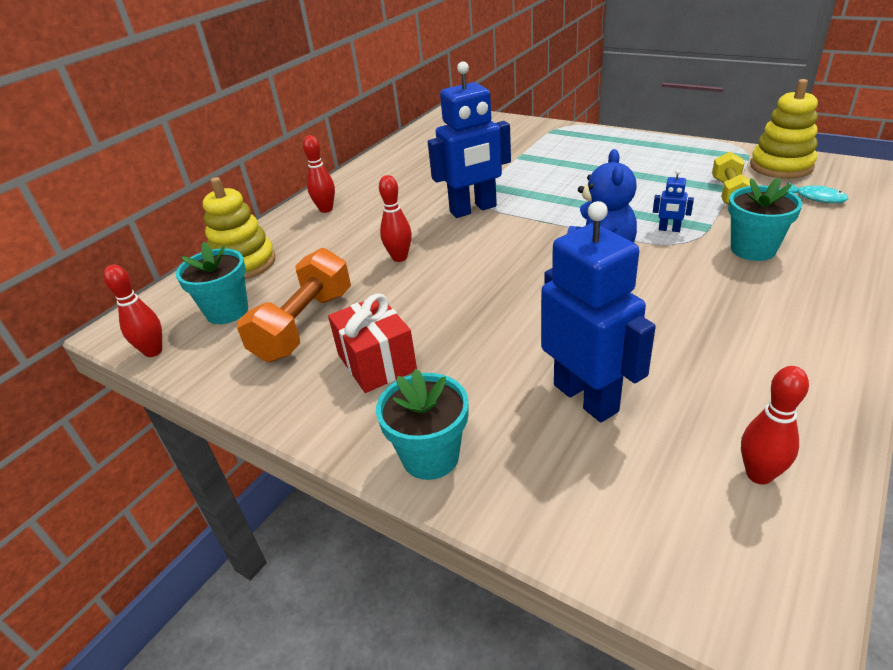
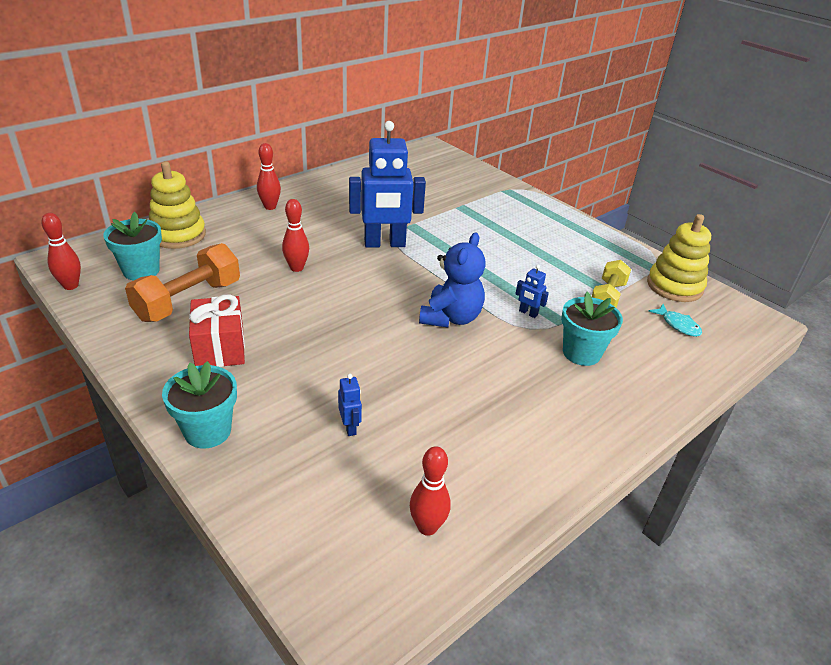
camera: 10 degrees right, 0 degrees up
blue robot [541,201,656,422] -> blue robot [338,374,362,436], size x0.40

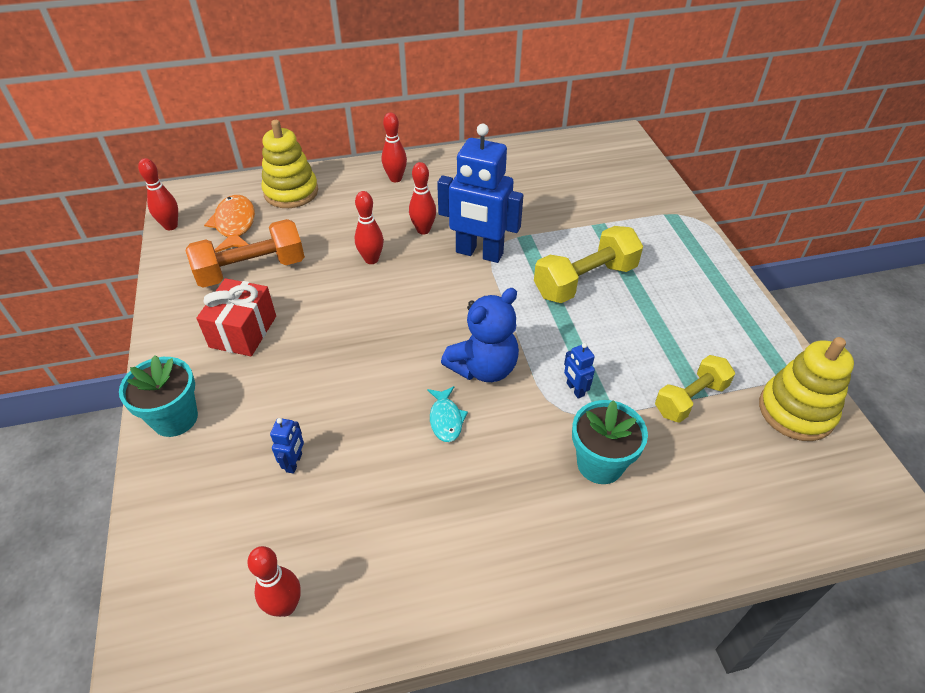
camera: 30 degrees right, 10 degrees up
turquoise flower pot [103,212,162,280] -> orange fish [204,195,255,253]
turquoise fish [648,304,702,337] -> turquoise fish moved to [427,386,468,442]
none -> red bowling pin [409,162,436,235]
none -> yellow dumbbell [534,226,643,303]

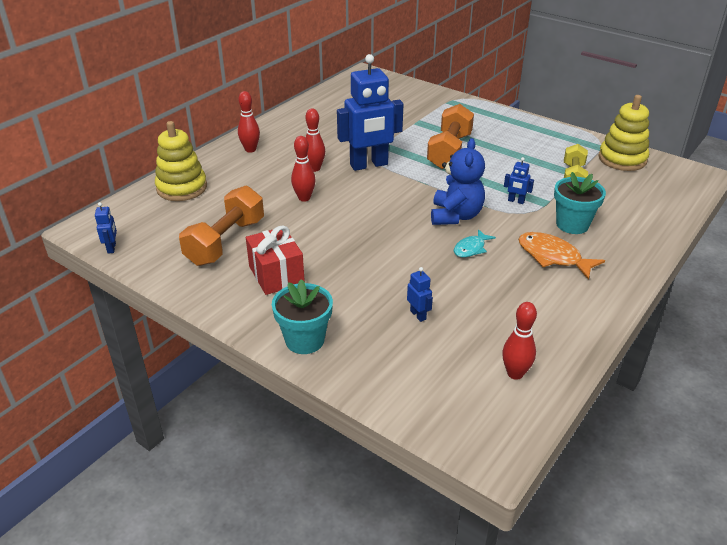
camera: 40 degrees left, 10 degrees down
red bowling pin [138,158,178,230] -> blue robot [95,202,117,254]
orange fish [204,195,255,253] -> orange fish moved to [518,232,605,280]
turquoise fish [427,386,468,442] -> turquoise fish turned 90 degrees clockwise [454,229,496,257]
yellow dumbbell [534,226,643,303] -> orange dumbbell [427,104,474,169]

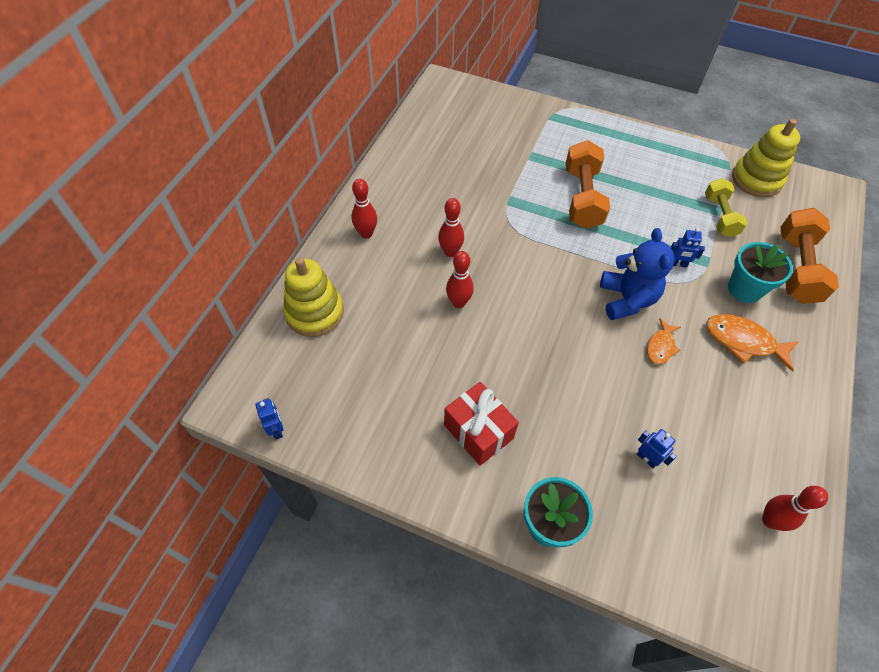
camera: 15 degrees left, 20 degrees up
orange dumbbell [179,186,264,266] -> orange dumbbell moved to [781,208,839,304]
blue robot [337,54,403,171] -> none
turquoise fish [454,229,496,257] -> orange fish [647,318,681,364]

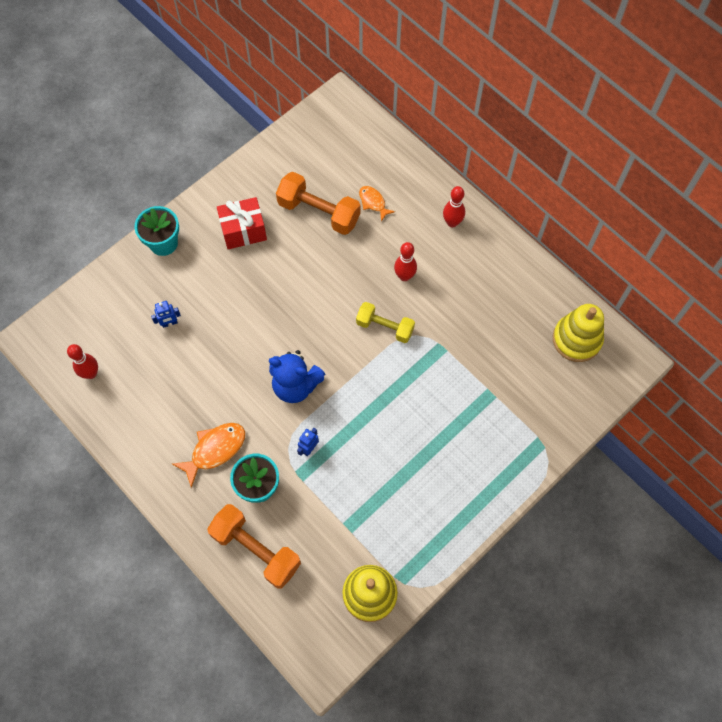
camera: 115 degrees right, 10 degrees up
blue robot [256,398,284,439] -> none
yellow stacking toy [283,257,344,337] -> yellow stacking toy moved to [553,304,604,362]
red bowling pin [446,251,474,308] -> none
orange dumbbell [566,140,610,229] -> orange dumbbell moved to [276,172,361,235]
orange fish [647,318,681,364] -> orange fish moved to [359,186,395,222]
yellow dumbbell [705,178,747,238] -> yellow dumbbell moved to [356,302,415,343]

